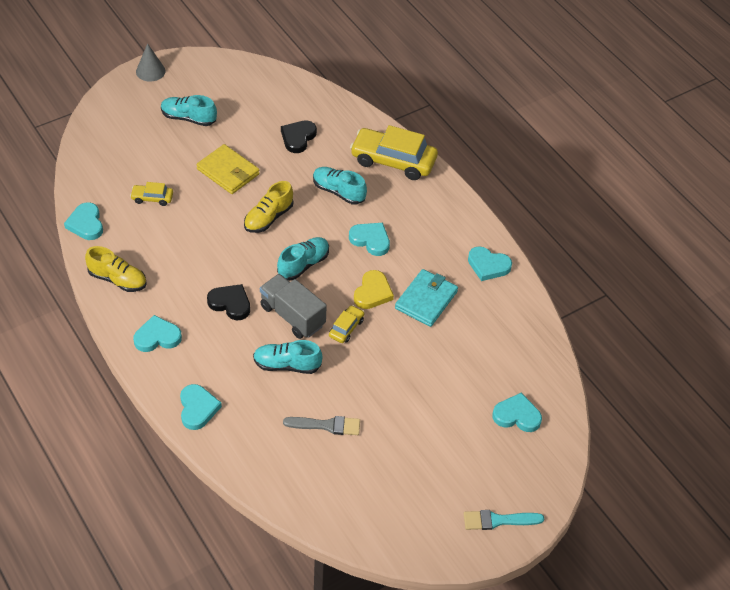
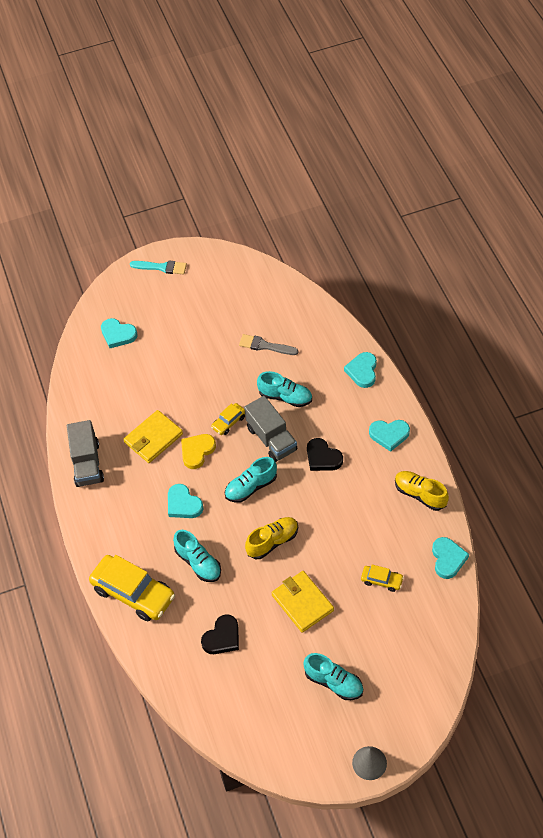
camera: 160 degrees left, 5 degrees up
turquoise wallet [395,269,458,327] -> yellow wallet [123,410,183,463]
turquoise heart [468,246,512,281] -> grey truck [67,420,104,487]

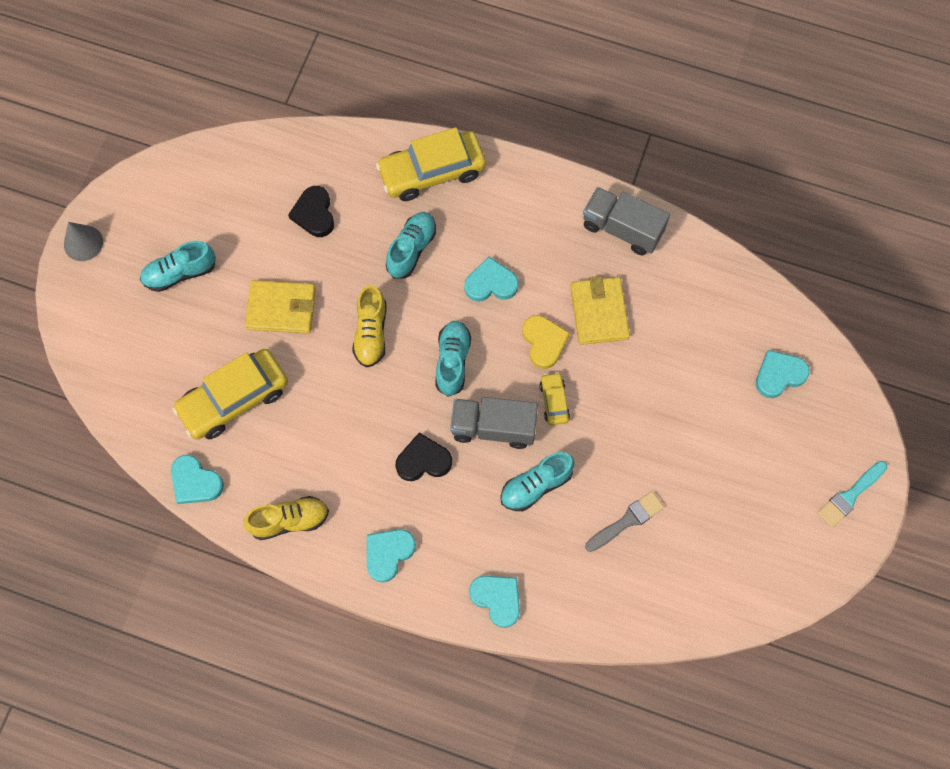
camera: 125 degrees right, 15 degrees up
turquoise shoe [173,530,221,582] -> turquoise shoe turned 120 degrees clockwise [386,212,436,279]
yellow car [361,565,404,592] -> yellow car [172,349,288,440], size x2.11

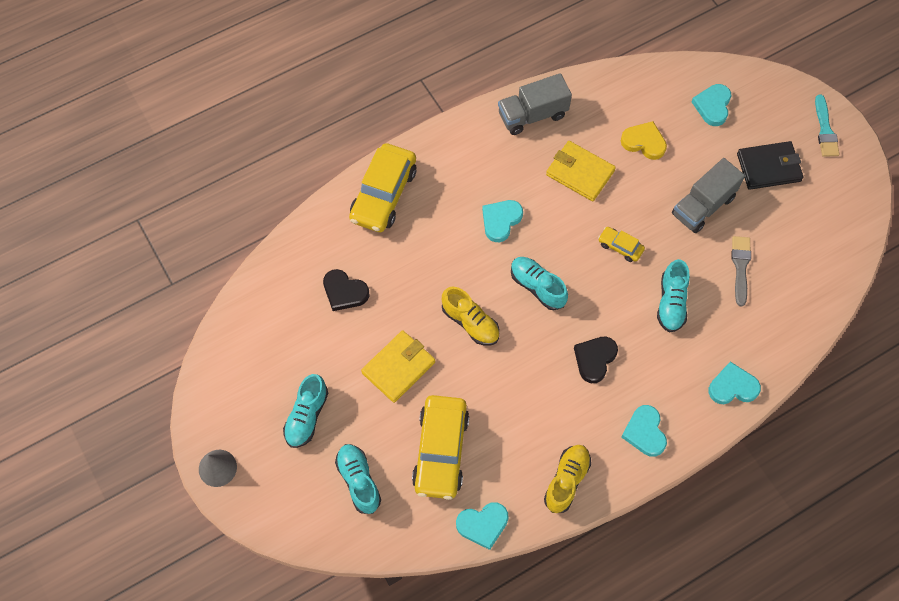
camera: 50 degrees left, 5 degrees down
turquoise shoe [386,212,436,279] -> turquoise shoe moved to [335,444,381,514]
grey truck [450,397,538,449] -> grey truck moved to [672,158,745,233]
yellow heart [522,315,570,369] -> yellow heart moved to [621,121,667,160]
none -> black wallet [737,141,803,190]

